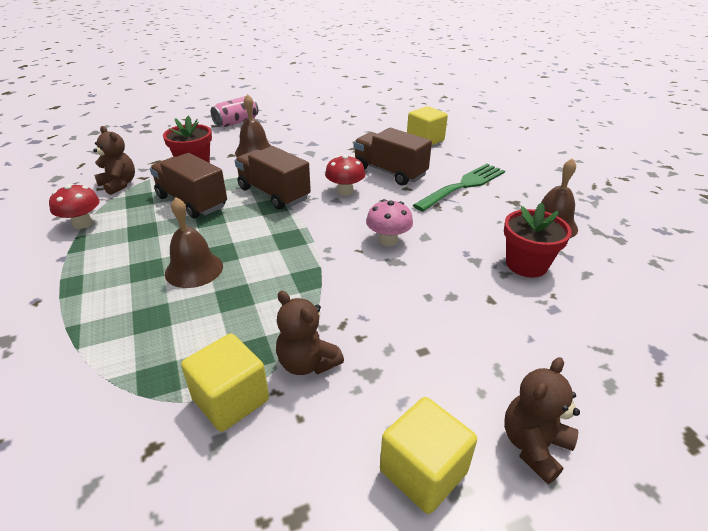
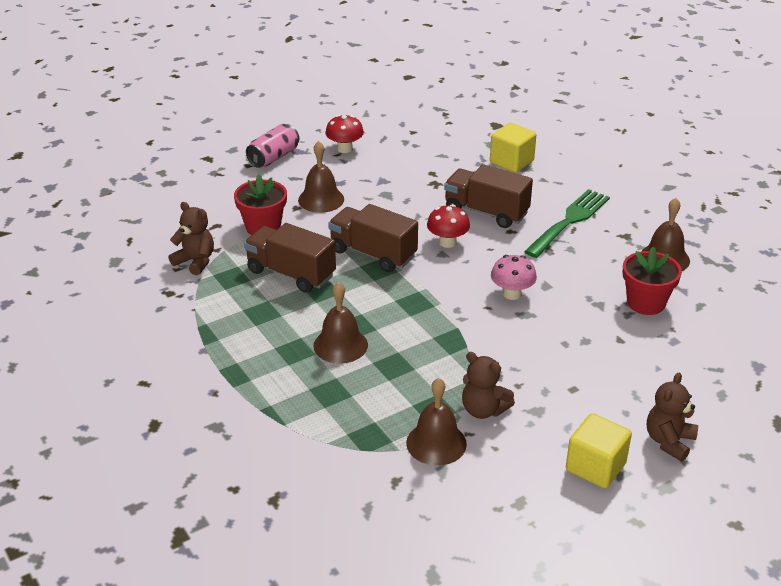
camera: 10 degrees left, 0 degrees up
red mushroom [49,184,100,229] -> red mushroom moved to [325,115,364,153]
yellow cube [181,334,269,432] -> brown bell [406,378,467,466]

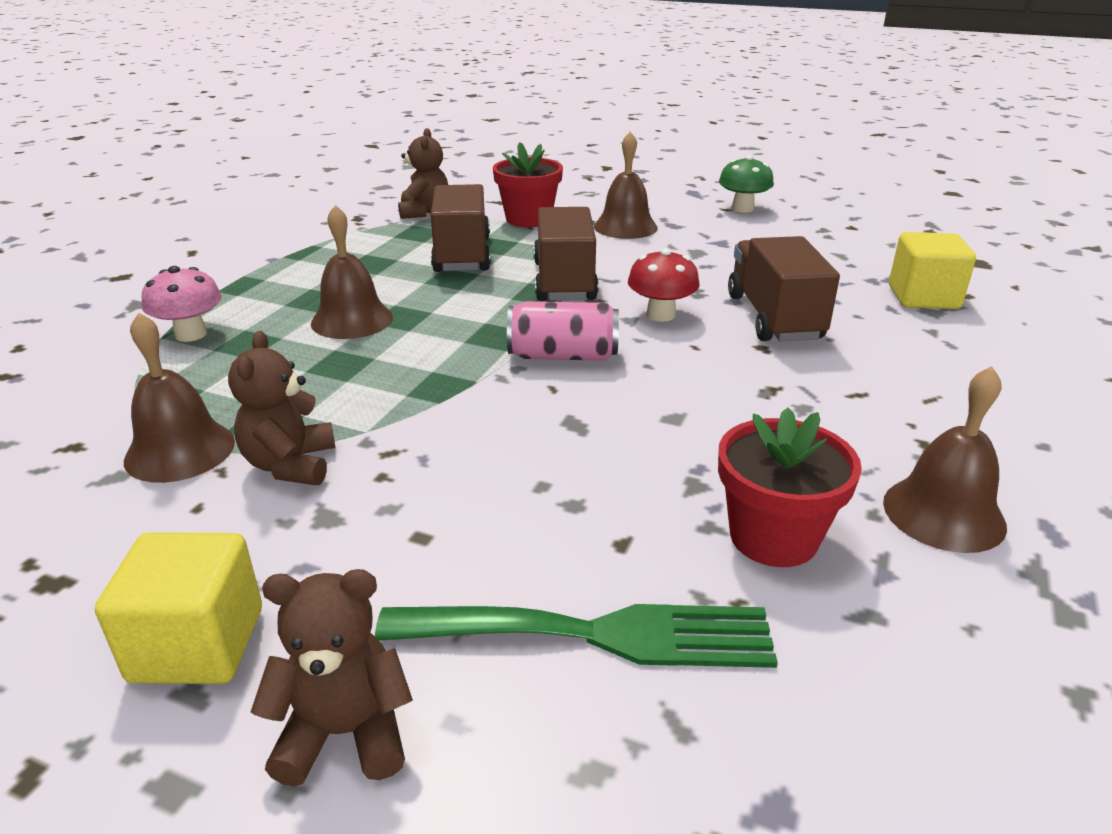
camera: 55 degrees right, 5 degrees down
pink can [246,124,299,168] -> pink can moved to [507,301,619,361]
red mushroom [325,115,364,153] -> green mushroom [719,155,774,213]
pink mushroom [491,255,537,300] -> pink mushroom moved to [142,266,222,342]
green fork [524,189,610,258] -> green fork moved to [375,604,778,668]

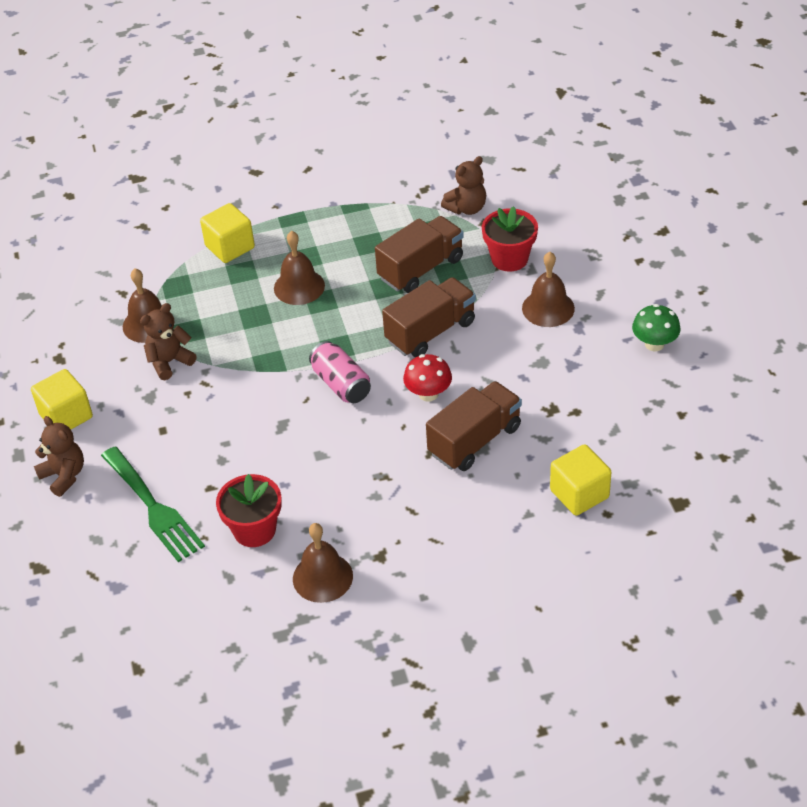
camera: 55 degrees right, 15 degrees up
pink mushroom [142,266,222,342] -> yellow cube [200,203,255,263]

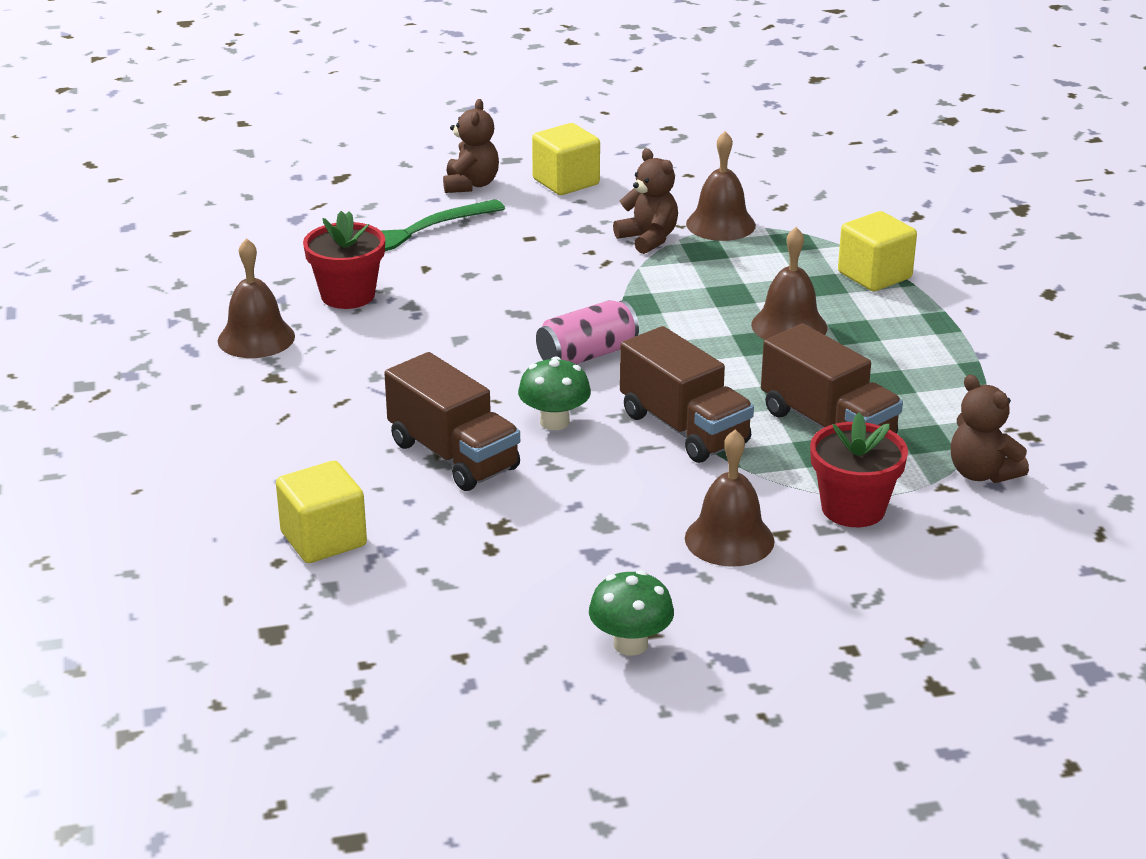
camera: 90 degrees right, 15 degrees down
brown teddy bear [34,416,84,497] -> brown teddy bear turned 45 degrees counterclockwise [443,99,499,193]
red mushroom [403,354,452,402] -> green mushroom [518,356,591,430]

